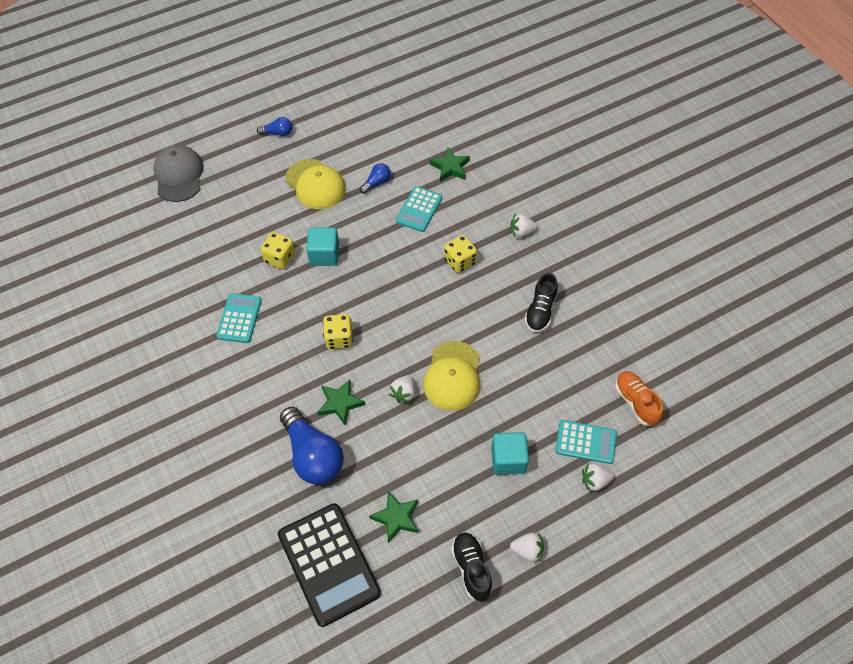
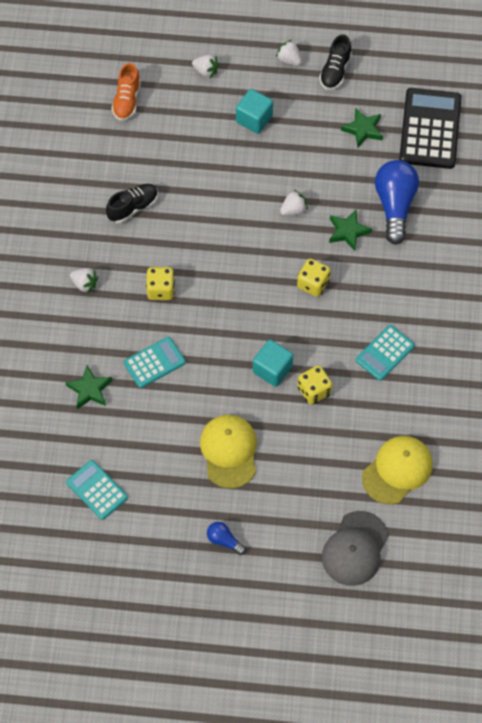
camera: 145 degrees left, 5 degrees up
blue light bulb [360,163,391,194] -> none
yellow cap [423,341,480,411] -> yellow cap moved to [362,436,433,505]
turquoise calculator [555,420,617,464] -> turquoise calculator moved to [66,460,128,520]

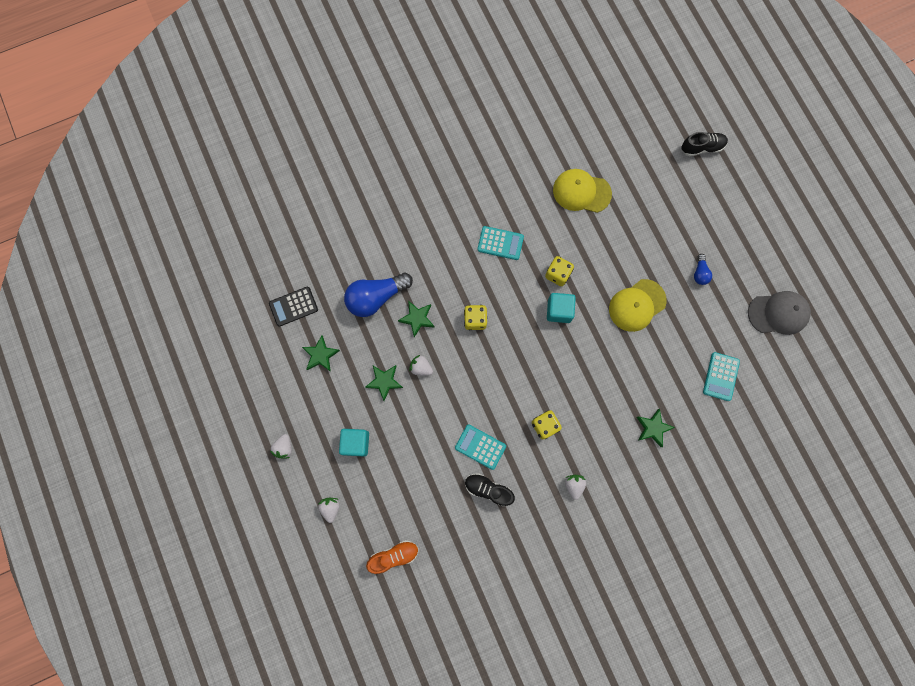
camera: 120 degrees left, 15 degrees up
turquoise calculator [124,337,186,388] -> turquoise calculator moved to [455,424,506,470]
black shoe [319,34,352,90] -> black shoe moved to [682,132,728,156]
grey cap [322,511,389,586] -> grey cap moved to [748,291,811,335]
black calculator [399,88,461,169] -> black calculator [269,287,318,327], size x0.58
none -> green star [365,365,403,401]

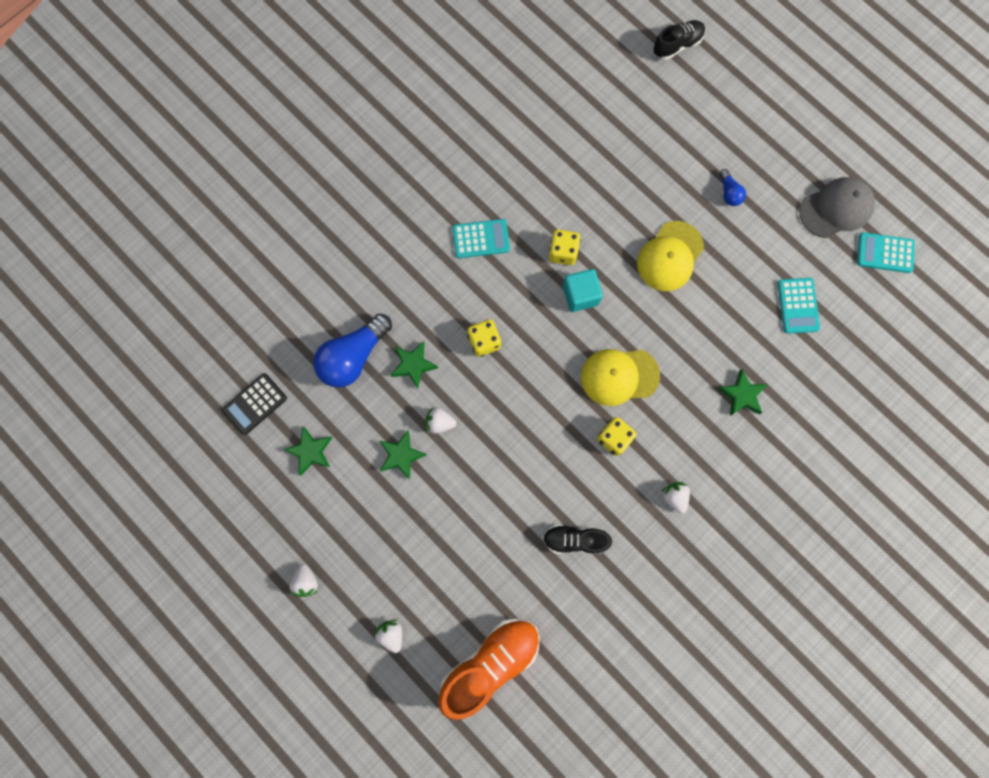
camera: 20 degrees left, 0 degrees up
turquoise cube [339,429,369,457] -> none
orange shoe [366,540,419,574] -> orange shoe [438,618,540,720], size x1.73
turquoise calculator [455,424,506,470] -> turquoise calculator moved to [857,232,915,273]
yellow cap [553,169,612,213] -> yellow cap moved to [581,349,660,406]

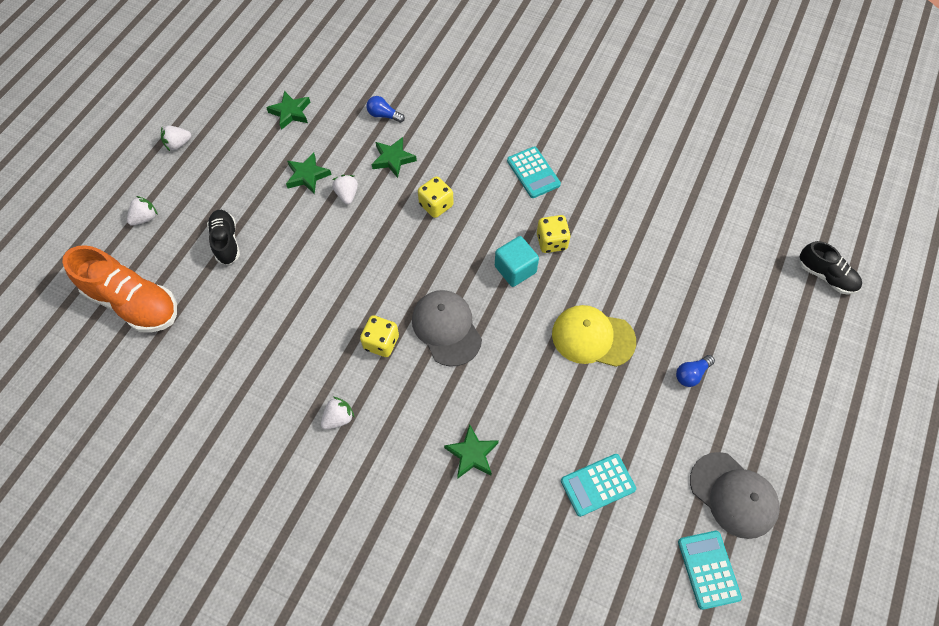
camera: 70 degrees right, 15 degrees down
black calculator [222,373,287,435] -> none
blue light bulb [313,314,392,388] -> blue light bulb [367,96,405,123], size x0.47
black shoe [543,525,612,554] -> black shoe moved to [207,210,240,265]
yellow cap [581,349,660,406] -> grey cap [412,290,482,367]

